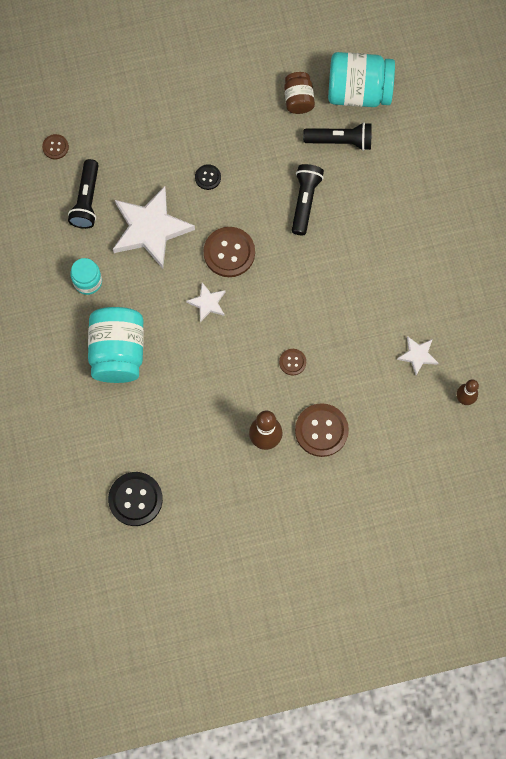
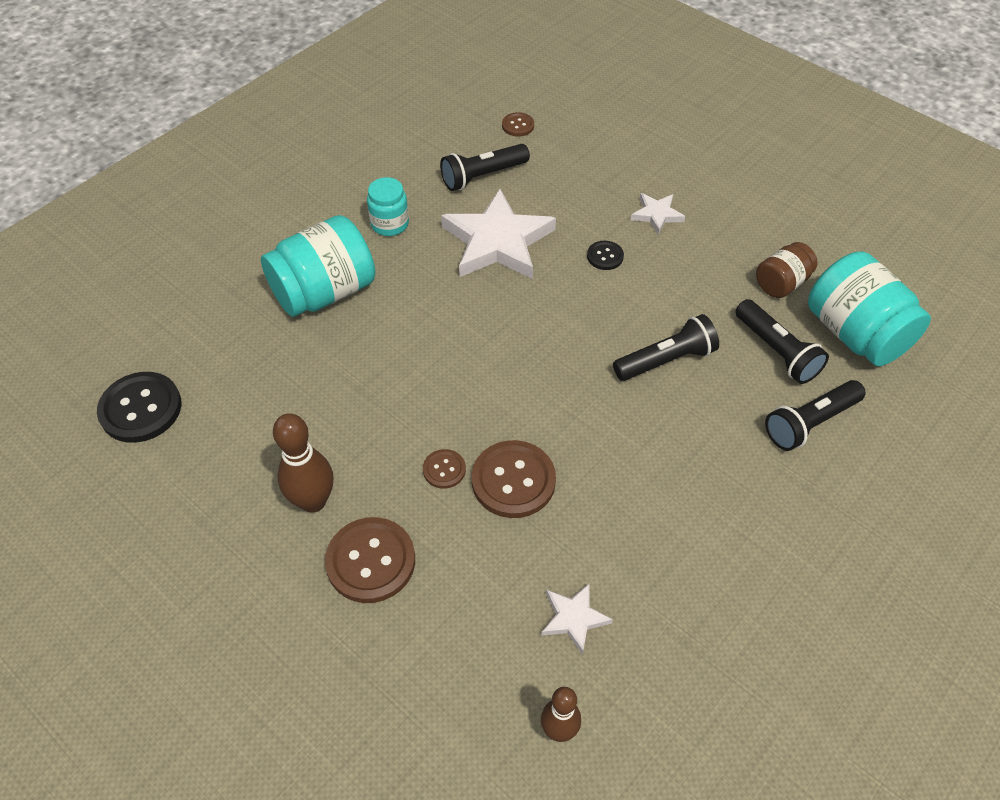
camera: 55 degrees right, 20 degrees down
white star [186,283,226,322] -> white star moved to [631,193,685,234]
brown button [203,227,255,277] -> brown button moved to [472,440,556,518]
none -> black flashlight [765,380,866,451]

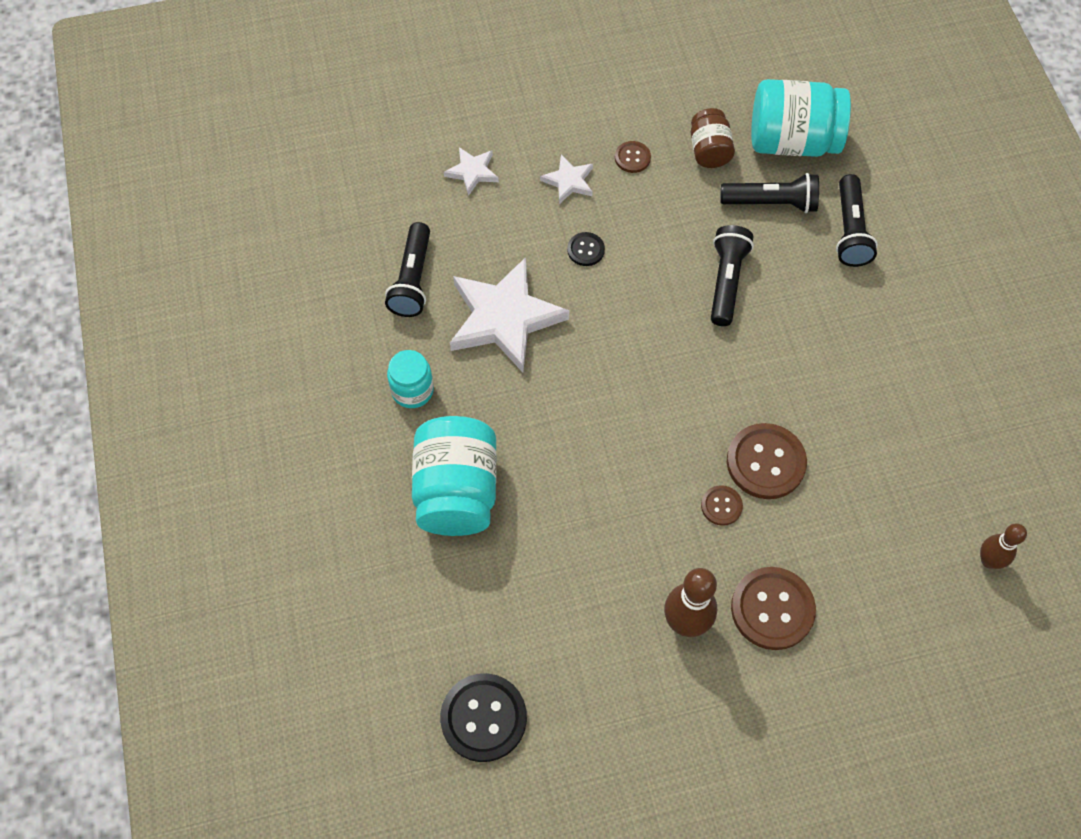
camera: 55 degrees left, 10 degrees up
brown button [502,112,534,137] -> brown button moved to [615,141,651,173]
white star [541,583,613,655] -> white star moved to [444,147,499,196]

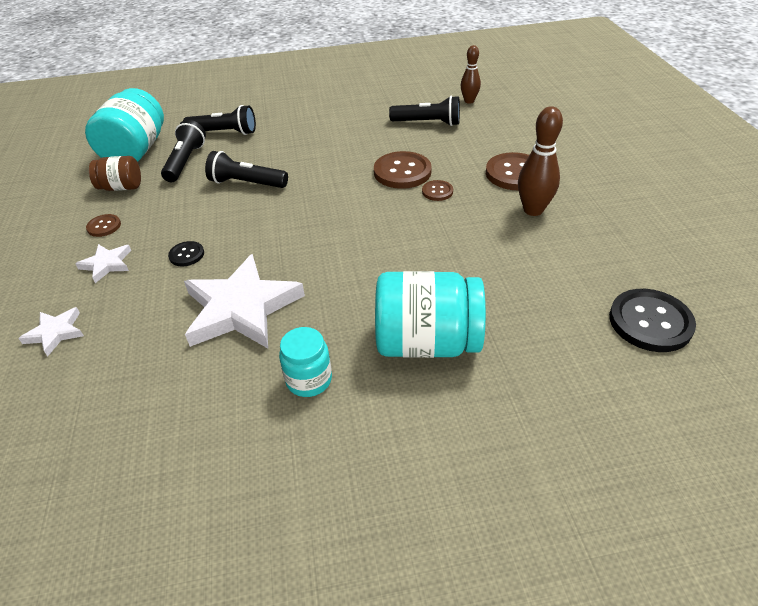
camera: 85 degrees left, 20 degrees down
black flashlight [385,222,430,317] -> black flashlight moved to [389,96,460,126]

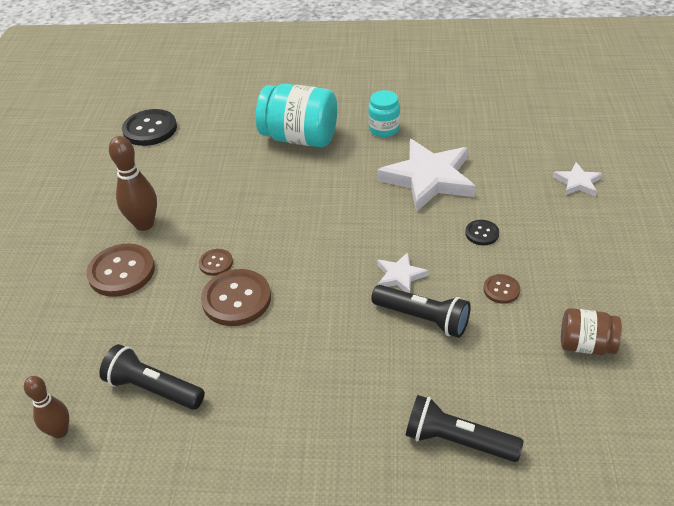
camera: 165 degrees left, 0 degrees up
white star [76,244,131,283] -> white star moved to [377,252,428,293]
turquoise jar [85,88,164,162] -> none
brown button [86,214,121,237] -> brown button moved to [483,274,520,304]
black flashlight [161,120,206,182] -> none

